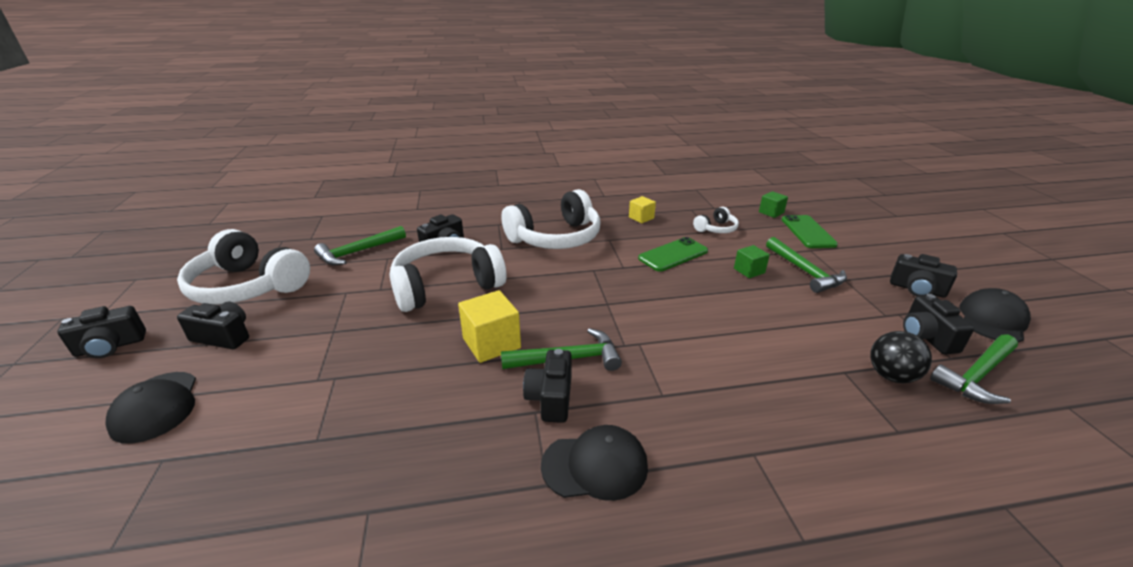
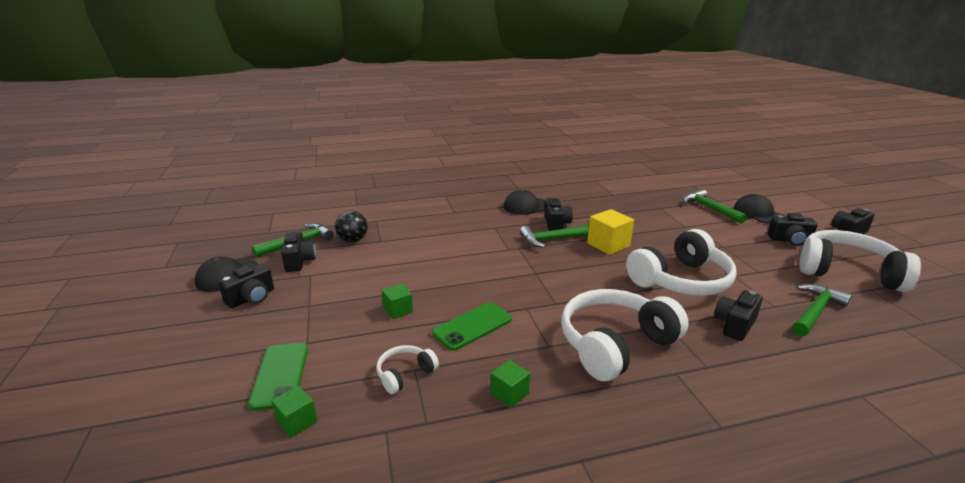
camera: 175 degrees right, 5 degrees down
yellow cube [629,196,656,223] -> green cube [491,360,530,408]
green hammer [766,237,847,293] -> green hammer moved to [684,189,747,224]
black camera [890,254,957,298] -> black camera turned 105 degrees clockwise [218,264,274,308]

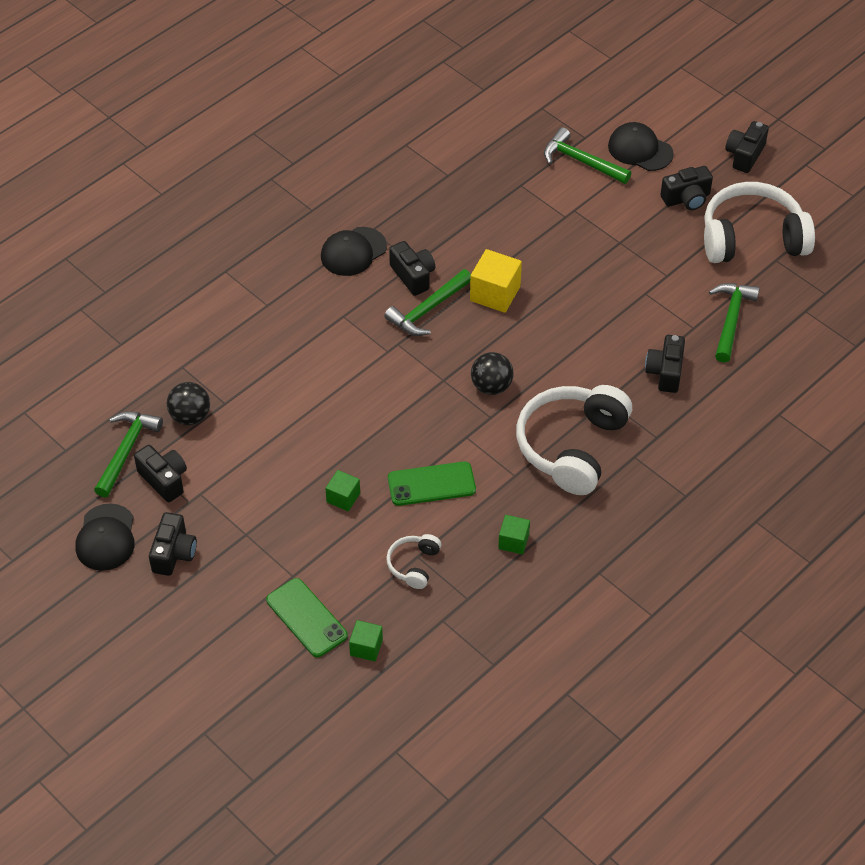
camera: 30 degrees left, 25 degrees up
green phone [432,302,512,351] -> green phone turned 60 degrees clockwise [388,461,476,506]
white headphones [626,229,737,296] -> none
none -> black ball [471,352,514,395]

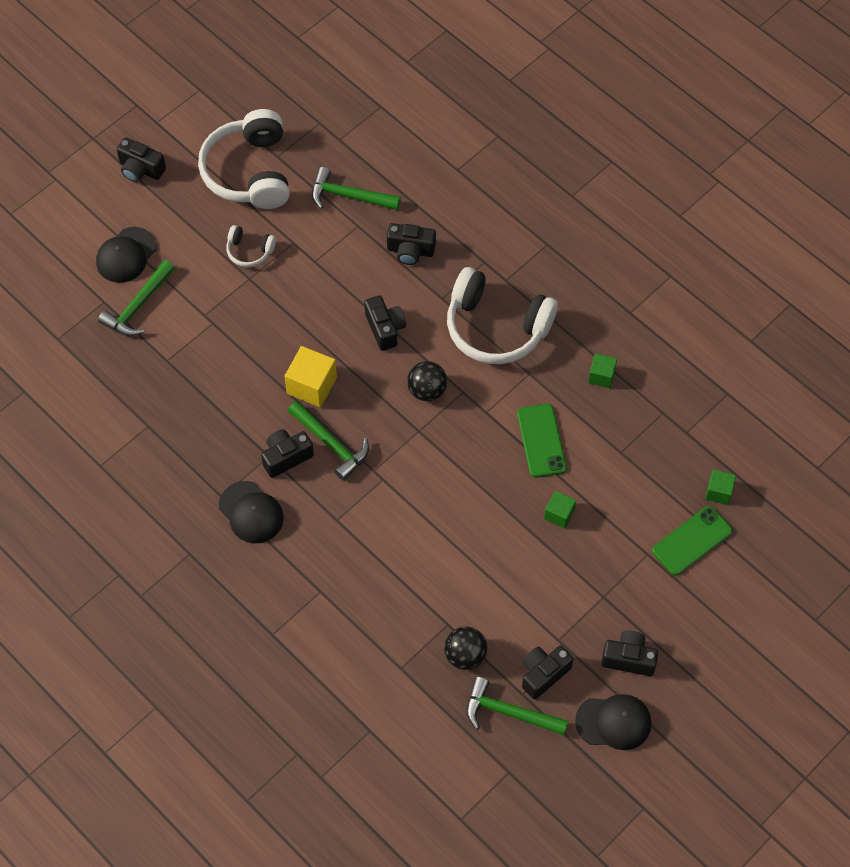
camera: 90 degrees left, 10 degrees up
white headphones [386,534,441,589] -> white headphones moved to [226,225,276,267]
black camera [660,166,713,210] -> black camera moved to [364,295,406,351]

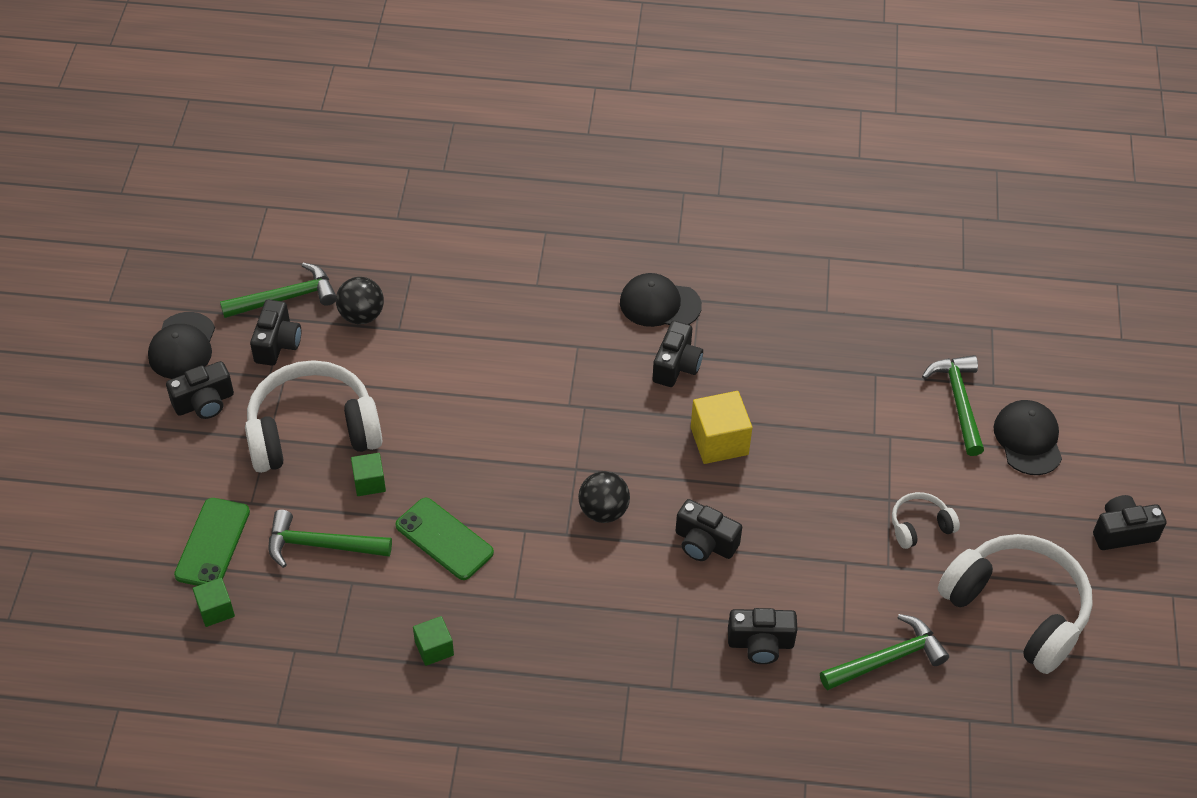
camera: 140 degrees right, 10 degrees down
green hammer [288,401,369,481] -> green hammer moved to [269,510,392,568]
black camera [387,223,436,265] -> black camera turned 150 degrees counterclockwise [728,608,797,664]
white headphones [447,267,558,364] -> white headphones moved to [245,360,382,473]
black cap [575,694,651,750] -> black cap turned 45 degrees counterclockwise [148,312,215,379]

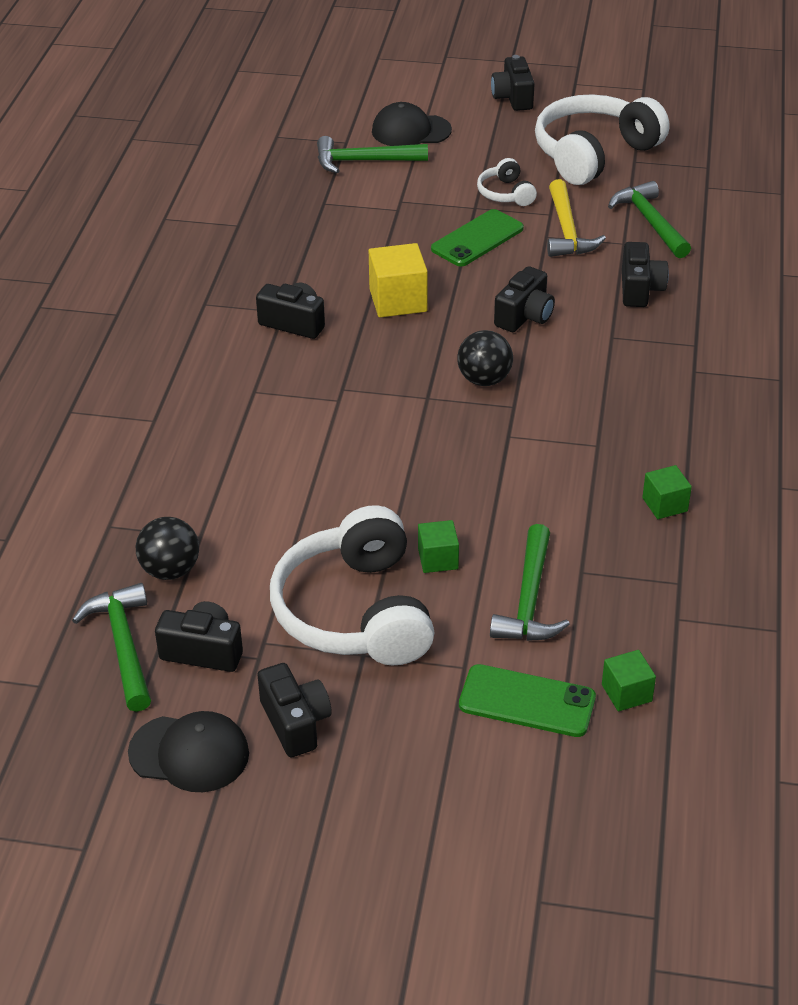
camera: 85 degrees left, 10 degrees down
green phone [396,498,494,580] -> green phone moved to [431,209,524,266]
black cap [620,273,702,327] -> none
none -> yellow hammer [547,179,606,257]

